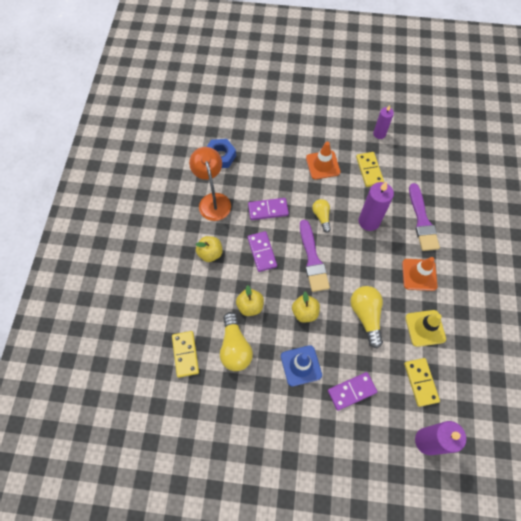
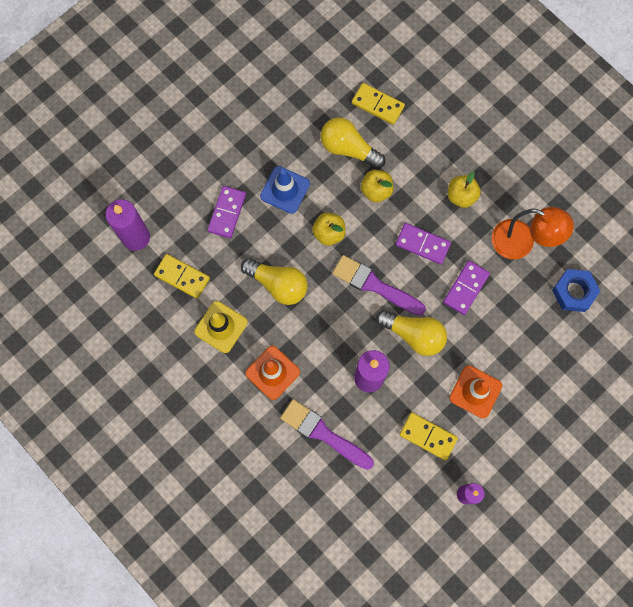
camera: 130 degrees right, 10 degrees up
yellow light bulb [312,199,331,233] -> yellow light bulb [376,310,447,356], size x1.63

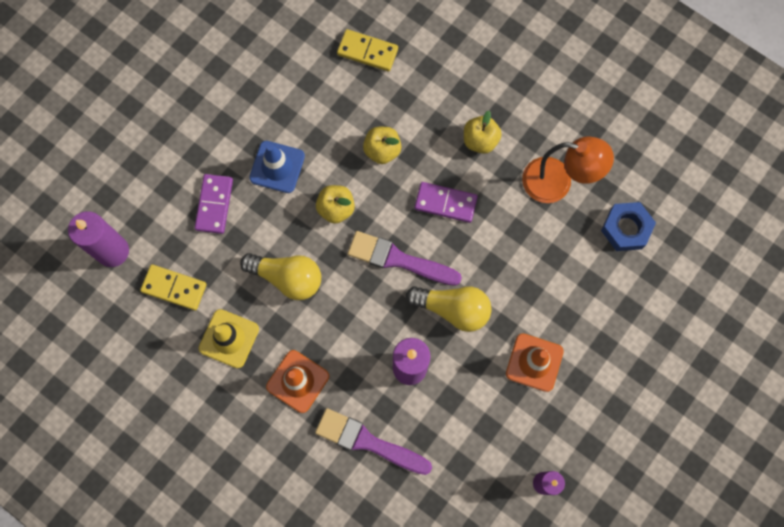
camera: 10 degrees left, 0 degrees up
yellow light bulb [321,117,385,169] -> none
yellow domino [399,412,458,461] -> none
purple domino [443,261,490,315] -> none

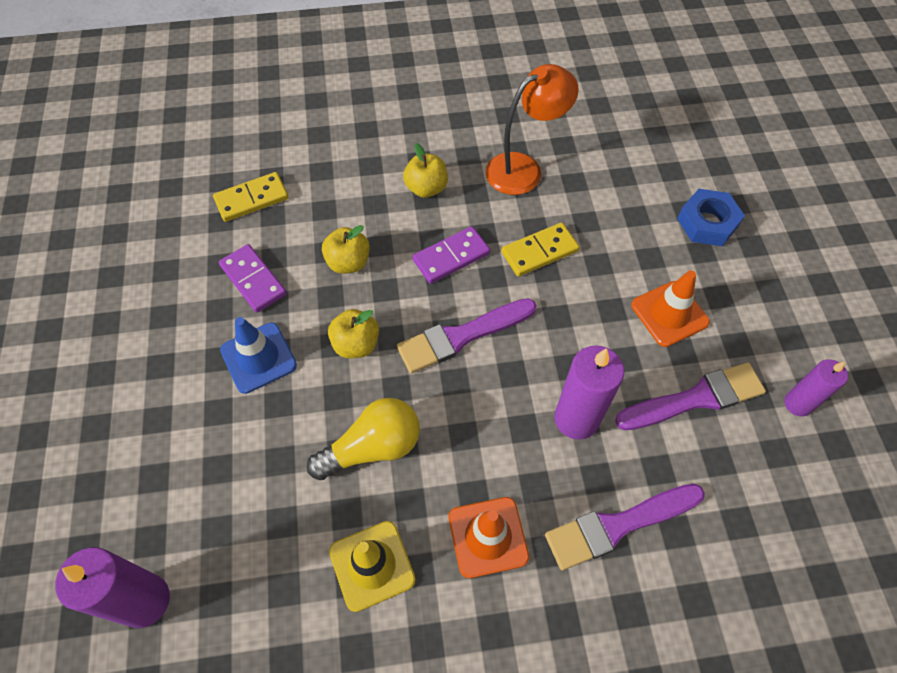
camera: 45 degrees left, 15 degrees down
yellow domino [140,264,207,310] -> yellow domino moved to [501,223,579,277]
purple domino [195,174,233,234] -> purple domino moved to [219,244,287,313]
yellow light bulb [406,286,492,332] -> none
blue nut [601,202,656,251] -> blue nut moved to [677,189,745,246]
none -> purple brush [615,362,766,430]

